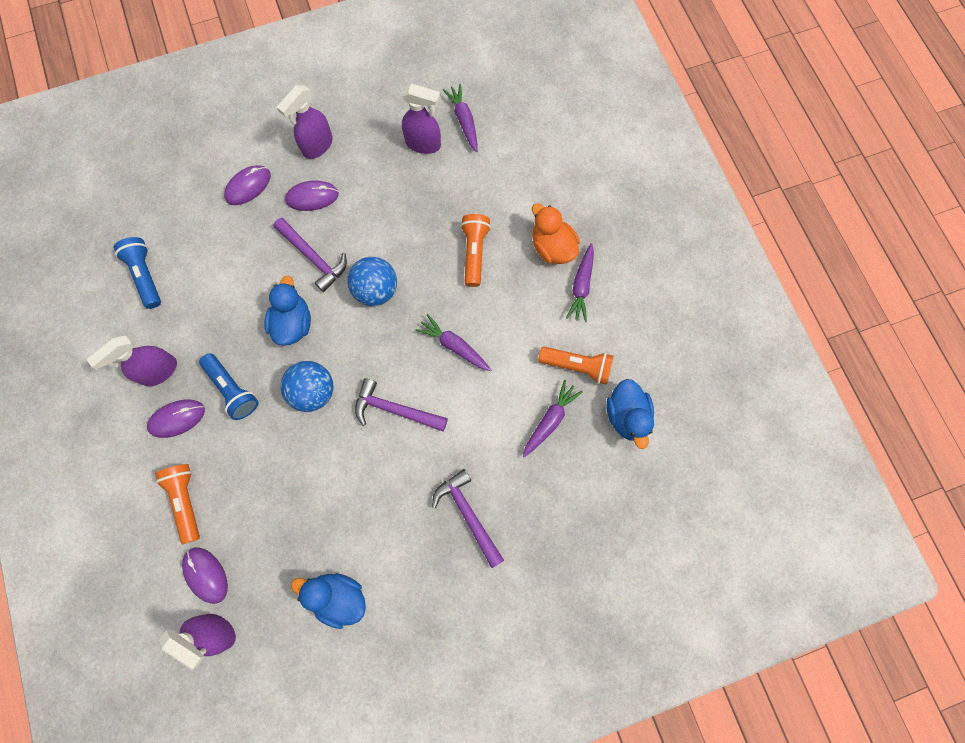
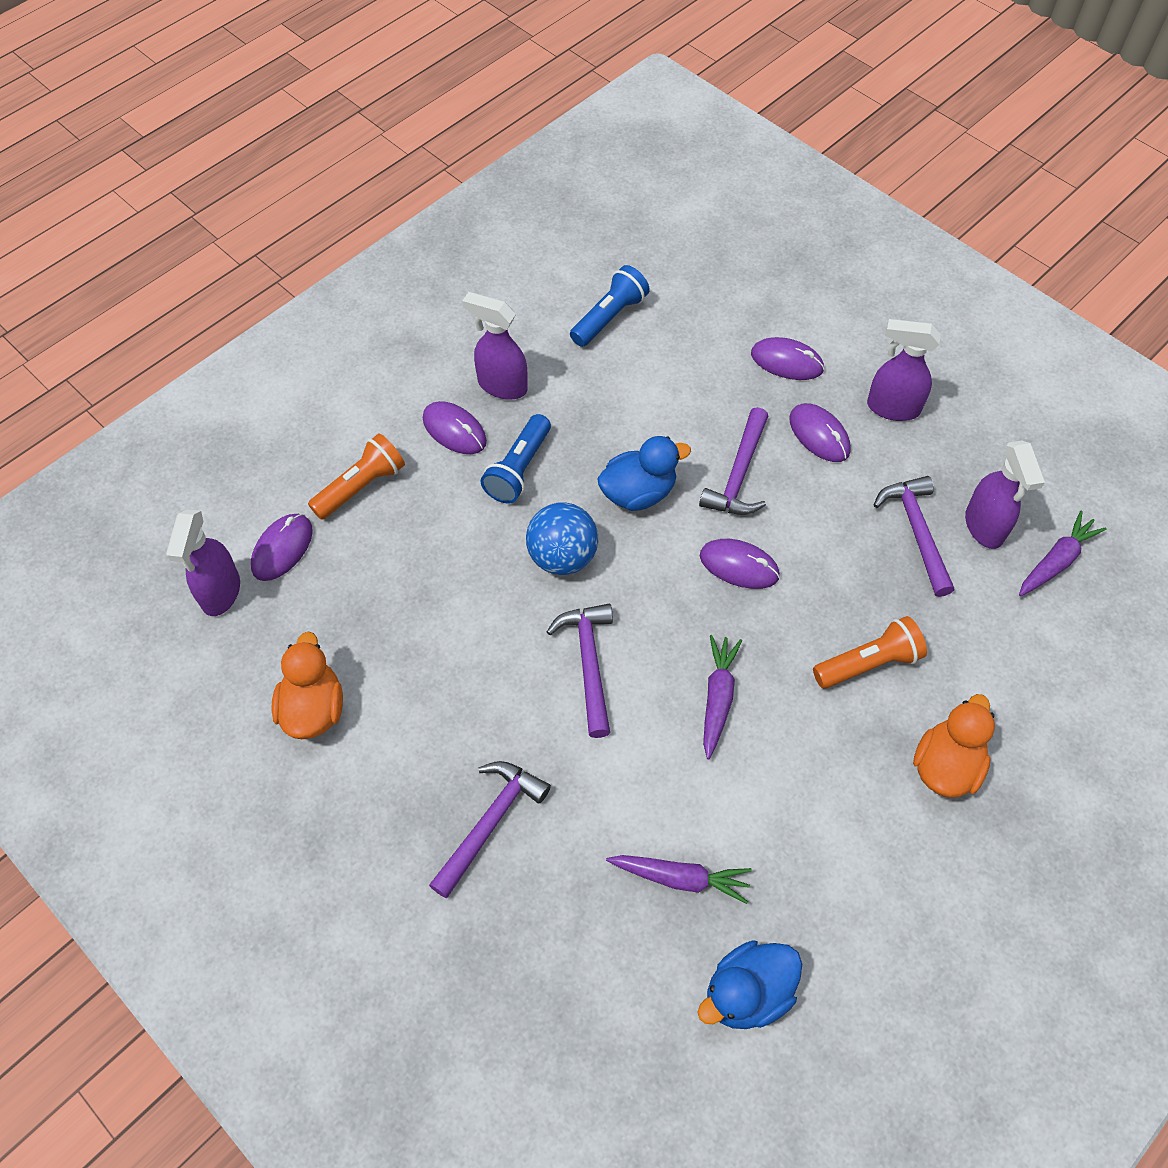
camera: 65 degrees right, 15 degrees down
blue duck [291,573,366,629] -> orange duck [271,632,343,739]
blue ball [347,257,397,306] -> purple mouse [700,539,780,589]
orange flashlight [538,347,613,385] -> none
purple carrot [566,243,594,322] -> none
none -> purple hammer [874,476,954,597]

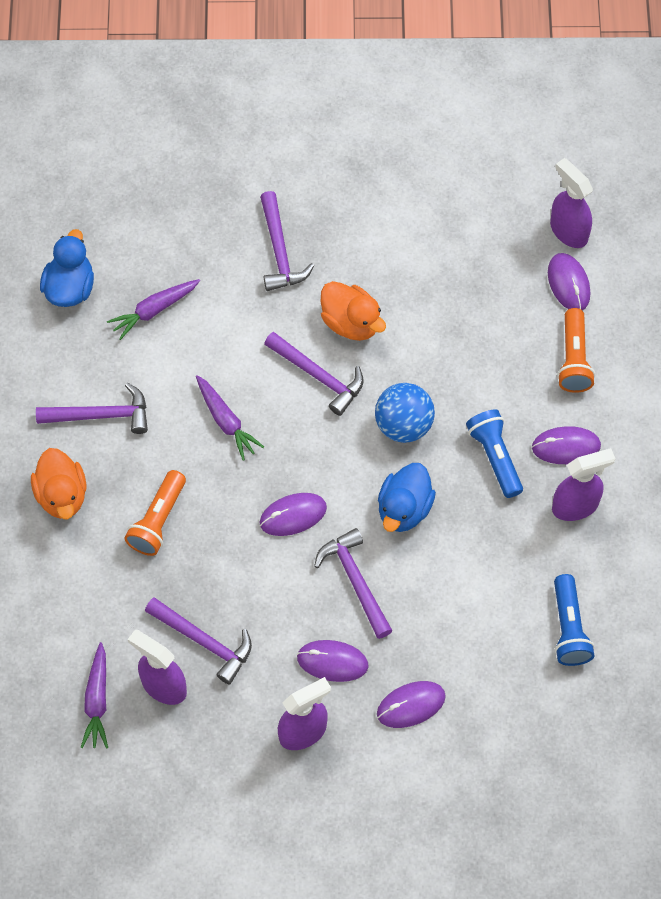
camera: 135 degrees right, 5 degrees up
orange duck [271,632,343,739] -> orange duck moved to [321,281,386,341]
none -> purple hammer [36,383,148,434]

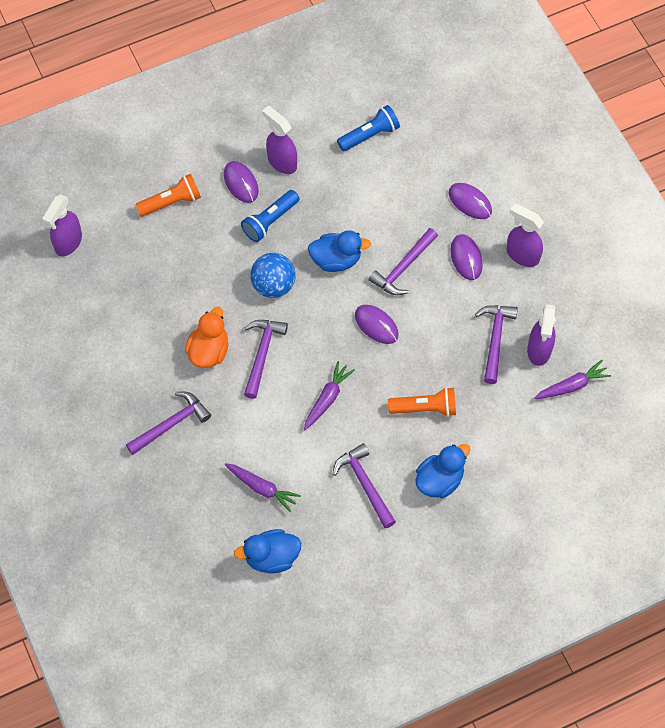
camera: 115 degrees left, 0 degrees up
orange duck [31,448,86,519] -> blue duck [416,444,471,498]
purple mouse [548,253,590,310] -> none

